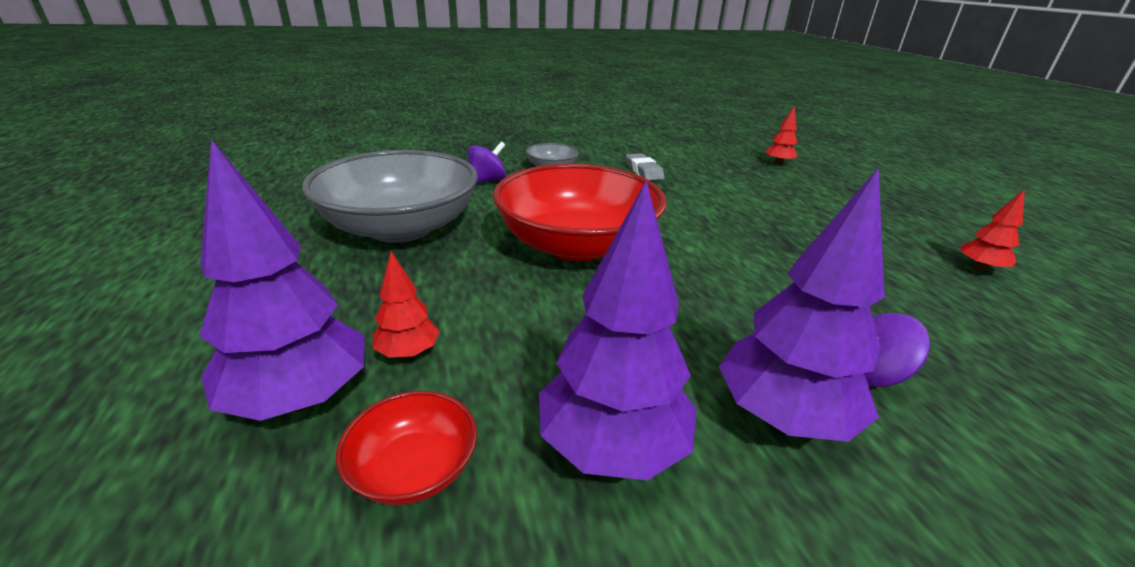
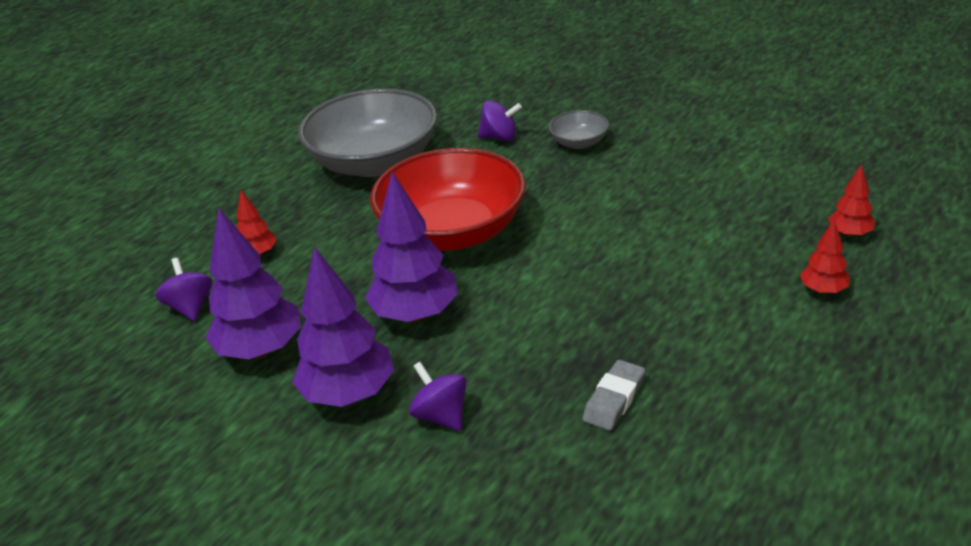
camera: 55 degrees right, 5 degrees up
purple tree [199,139,365,421] -> purple tree moved to [365,172,458,322]
red bowl [336,391,477,505] -> purple spinning top [156,258,212,321]
grey eraser [626,153,665,181] -> grey eraser moved to [582,360,645,431]
red tree [960,189,1025,272] -> red tree moved to [800,220,850,294]

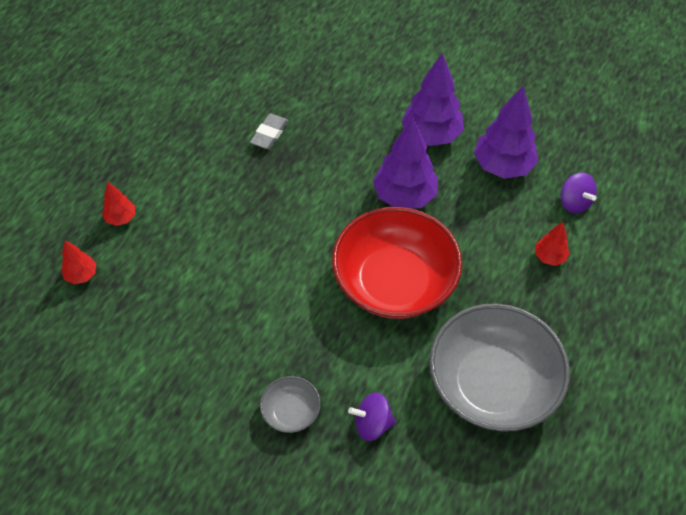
camera: 170 degrees right, 20 degrees up
purple spinning top [409,362,466,431] -> none

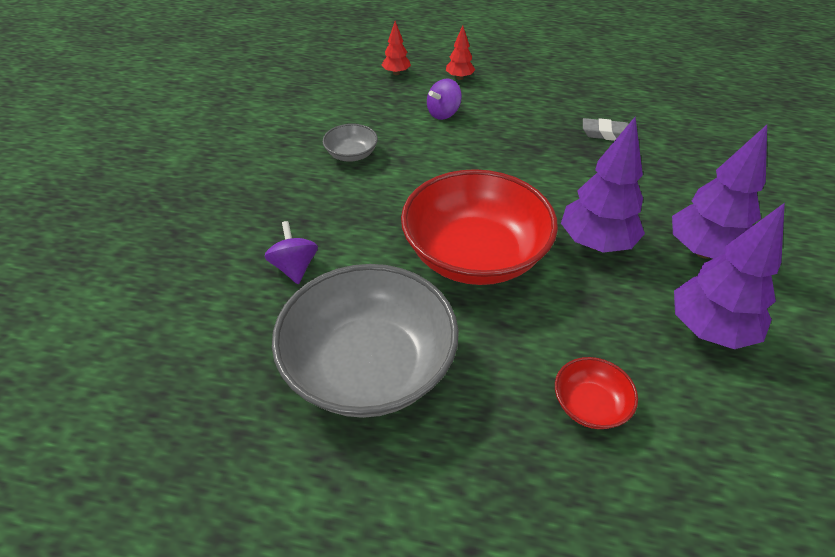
camera: 75 degrees right, 10 degrees down
grey bowl [260,376,321,433] -> grey bowl moved to [323,124,378,162]
red tree [535,222,570,266] -> red bowl [555,357,638,429]
purple spinning top [561,172,597,214] -> purple spinning top moved to [427,79,462,120]

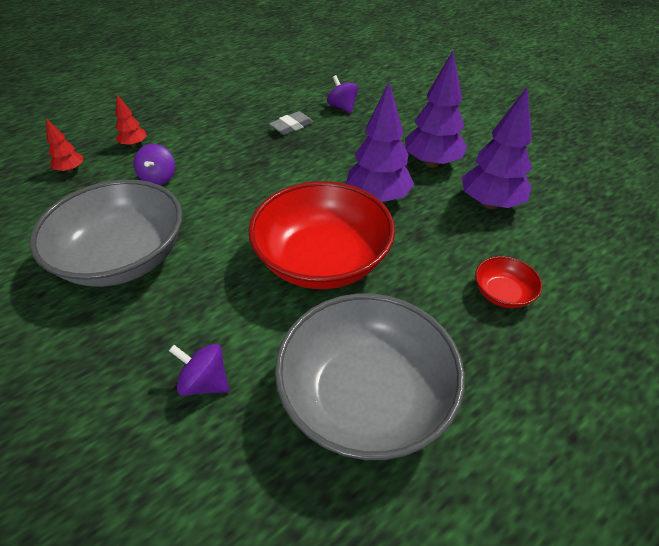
camera: 50 degrees left, 0 degrees up
grey bowl [323,124,378,162] -> grey bowl [29,179,183,287], size x2.29
none -> purple spinning top [327,75,358,114]

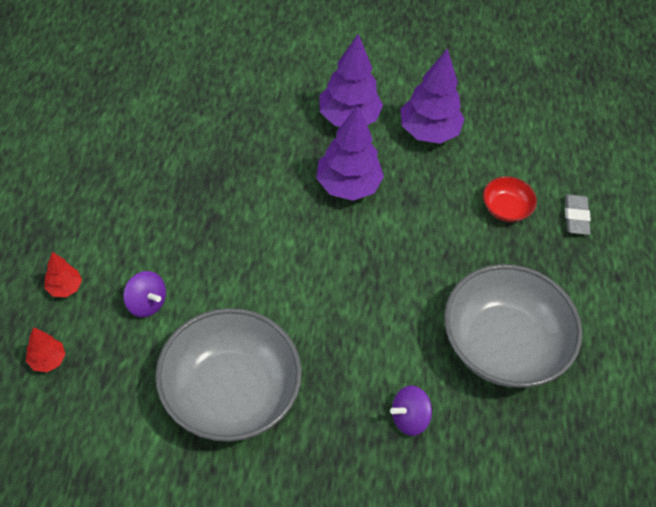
camera: 50 degrees left, 10 degrees up
red bowl [248,181,395,289] -> none
grey eraser [269,111,313,135] -> grey eraser moved to [565,194,591,235]
purple spinning top [327,75,358,114] -> none

